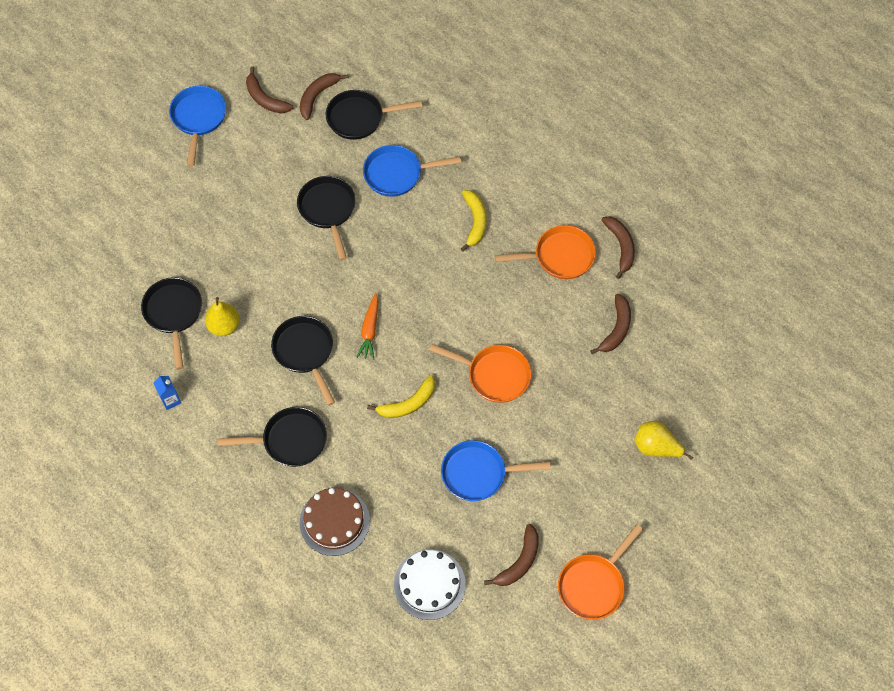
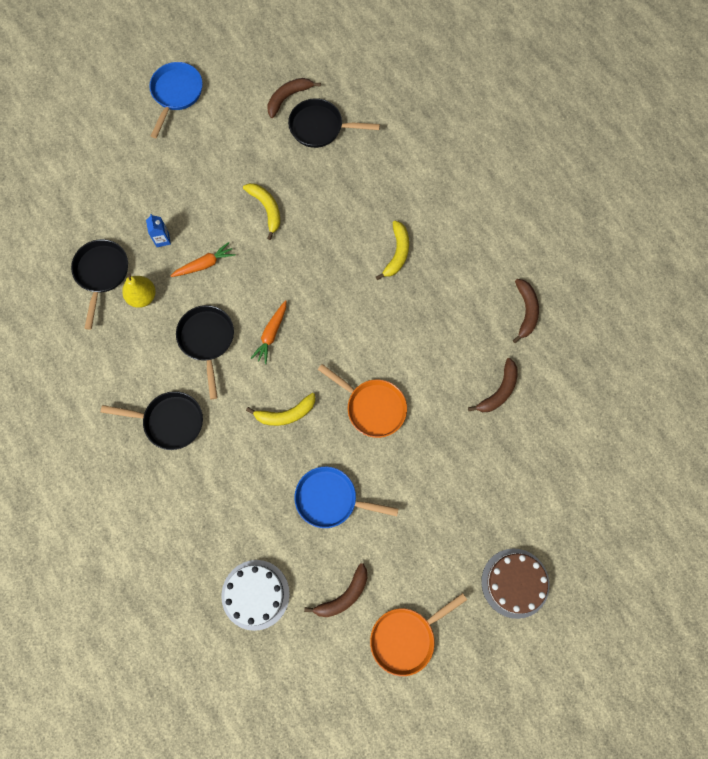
camera: 15 degrees right, 10 degrees up
blue carton [154,375,181,410] -> blue carton moved to [146,214,171,247]
brown banana [246,66,294,113] -> none
black pan [297,176,356,260] -> yellow banana [243,183,280,240]
brown cake [299,488,370,556] -> brown cake moved to [481,549,549,619]
blue pan [363,145,461,197] -> none
orange pan [495,225,596,279] -> none
yellow pear [635,421,693,460] -> none
none -> orange carrot [171,242,236,277]

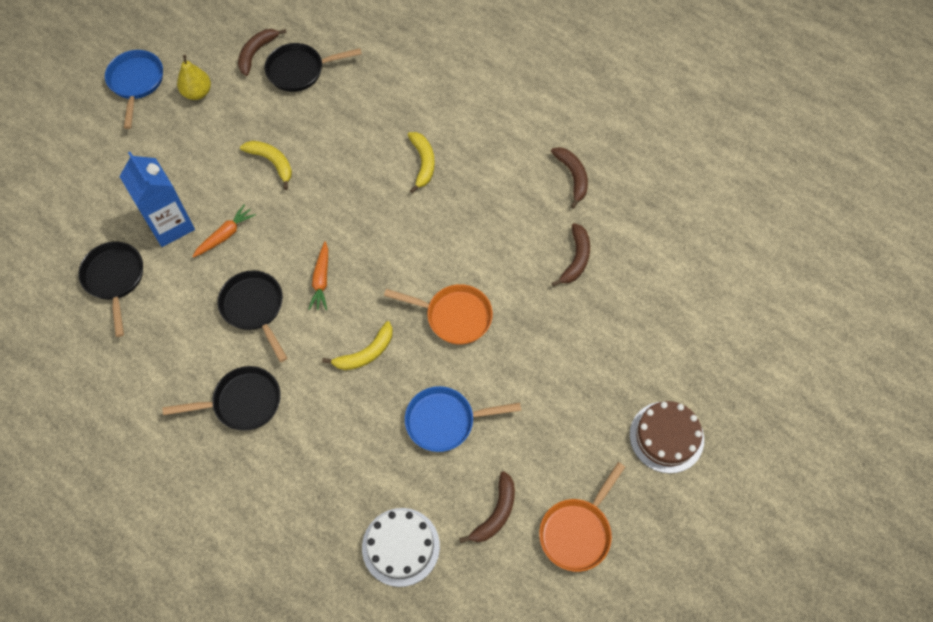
camera: 20 degrees left, 10 degrees down
yellow pear [122,273,156,308] -> yellow pear moved to [177,55,211,100]
blue carton [146,214,171,247] -> blue carton [119,152,195,247], size x2.30

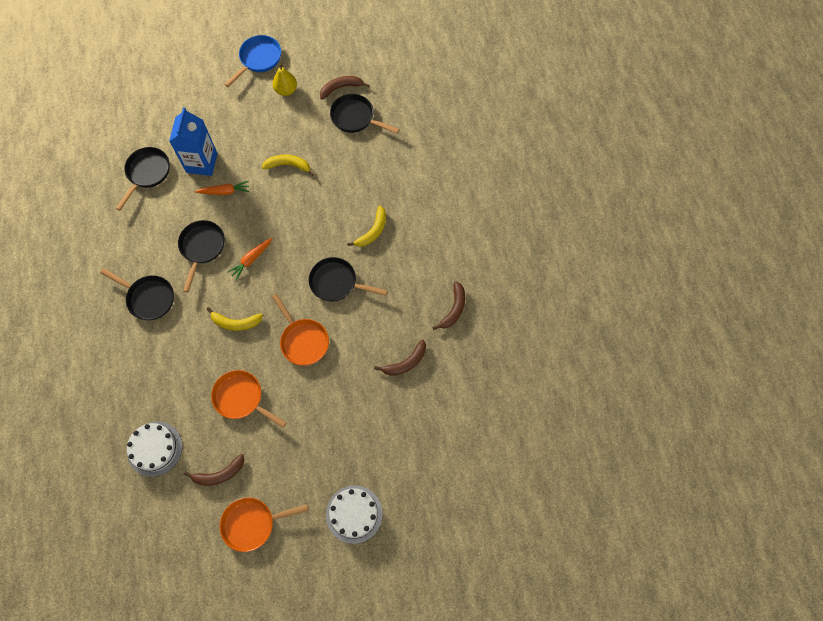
camera: 40 degrees right, 5 degrees up
yellow banana [240,141,292,190] -> yellow banana turned 75 degrees counterclockwise [262,155,314,177]
blue pan [405,386,521,452] -> orange pan [211,370,287,428]
brown cake [630,401,704,474] -> white cake [326,485,383,544]
none -> black pan [309,257,388,302]

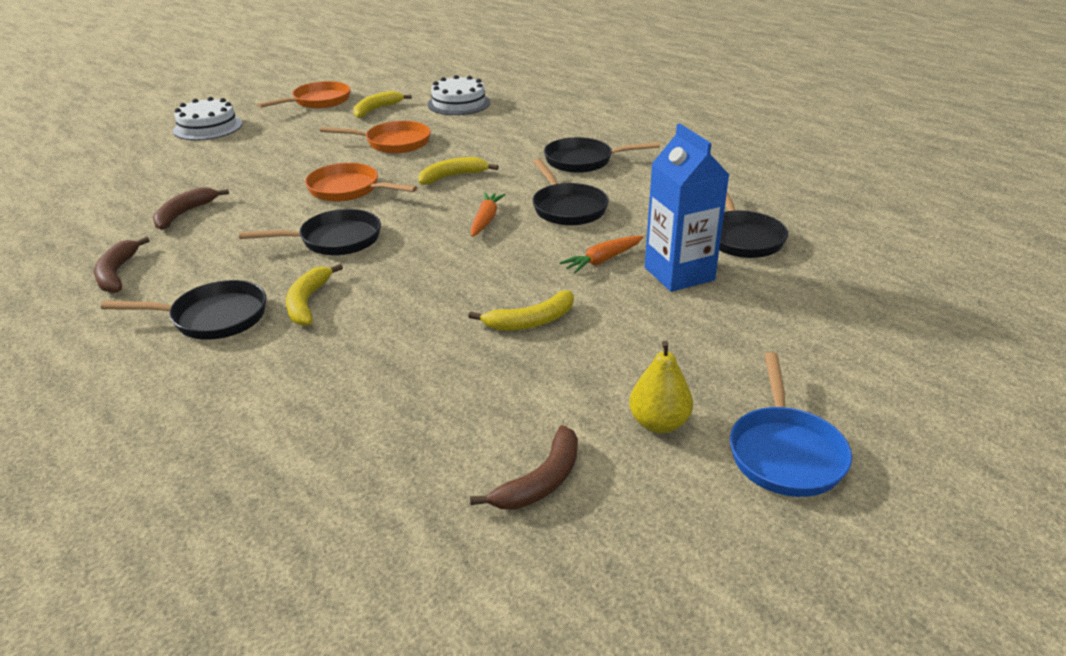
camera: 150 degrees right, 35 degrees down
brown banana [184,454,244,486] -> yellow banana [353,91,412,118]
black pan [330,94,399,133] -> black pan moved to [101,280,267,340]

